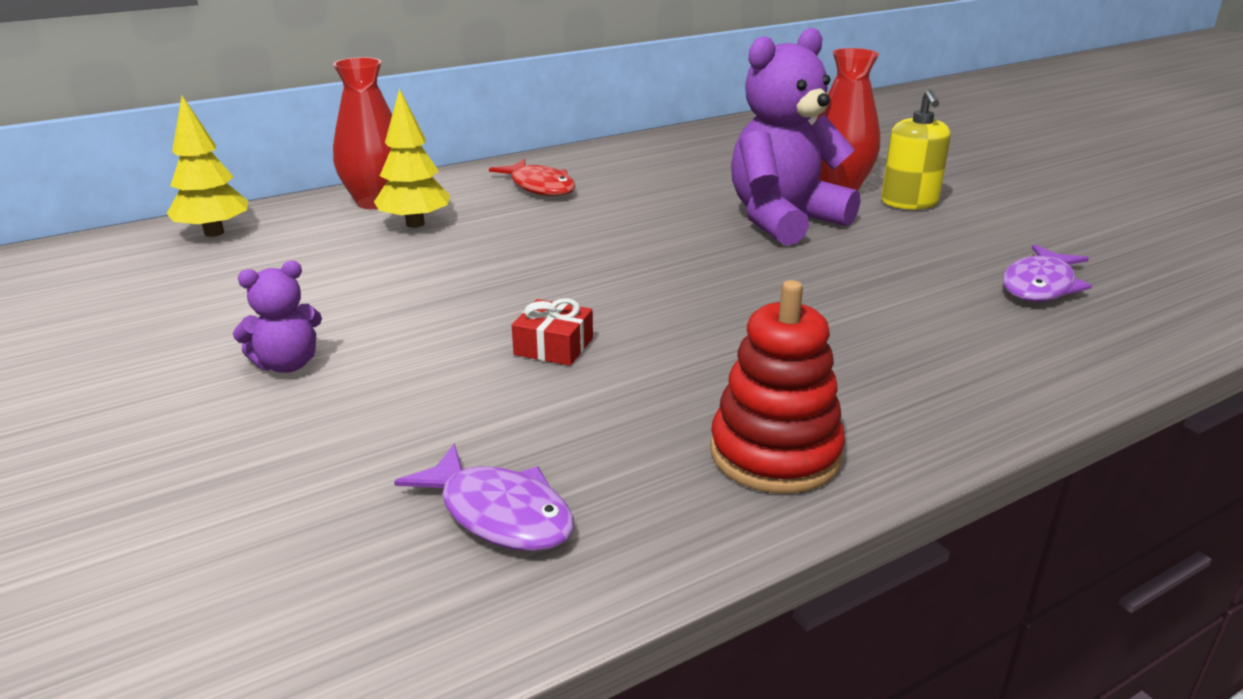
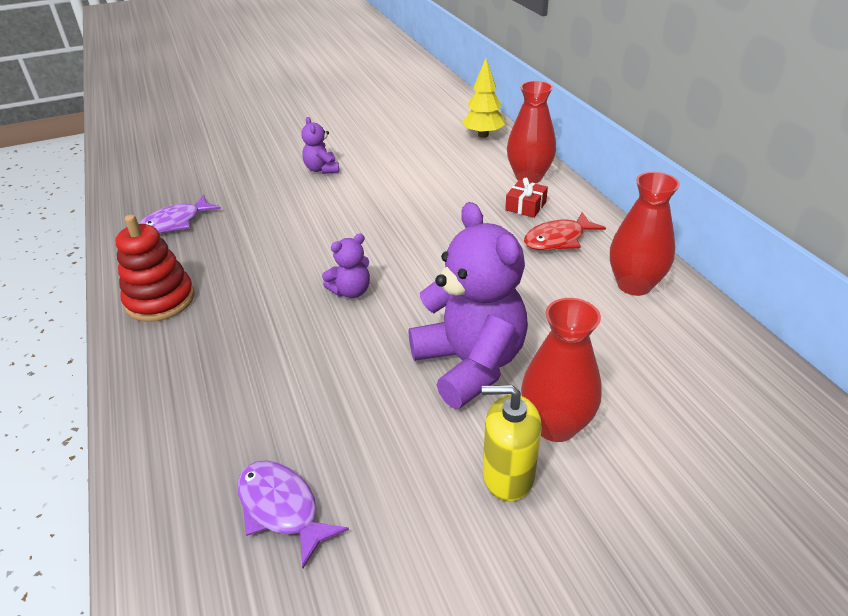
camera: 100 degrees right, 10 degrees up
yellow tree [374,88,450,228] -> none
red gift [512,298,593,366] -> red gift moved to [505,178,548,218]
none -> purple teddy bear [322,233,370,298]
none -> red vase [610,172,680,296]

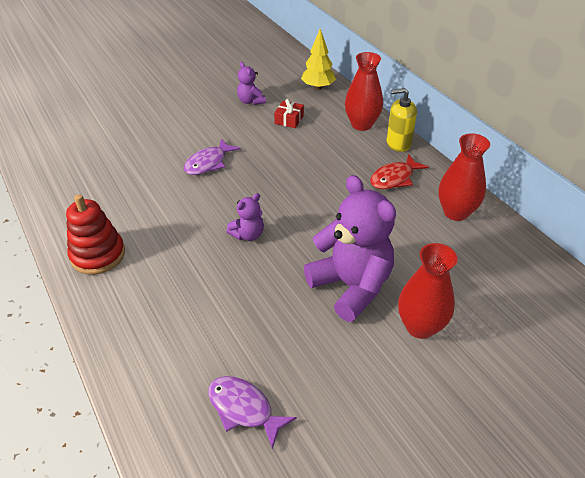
camera: 10 degrees left, 5 degrees up
purple fish [139,195,221,233] -> purple fish moved to [184,138,241,175]
purple teddy bear [301,117,339,174] -> purple teddy bear moved to [237,62,266,105]
yellow soap dispenser [482,385,542,501] -> yellow soap dispenser moved to [386,88,417,152]
red gift [505,178,548,218] -> red gift moved to [274,99,304,128]

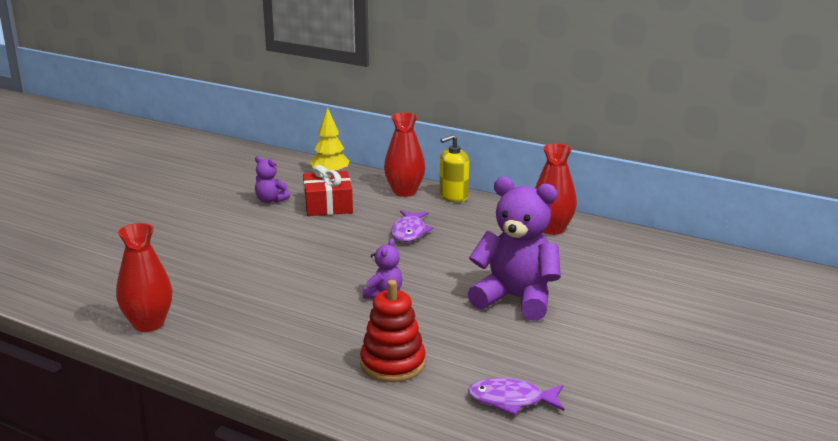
camera: 30 degrees left, 20 degrees down
red stacking toy [66,194,125,275] -> red stacking toy moved to [360,280,426,382]
purple fish [184,138,241,175] -> purple fish moved to [391,210,433,242]
red gift [274,99,304,128] -> red gift [303,165,353,216], size x1.75
red fish [370,155,429,189] -> none
red vase [398,243,457,339] -> red vase moved to [116,223,172,332]

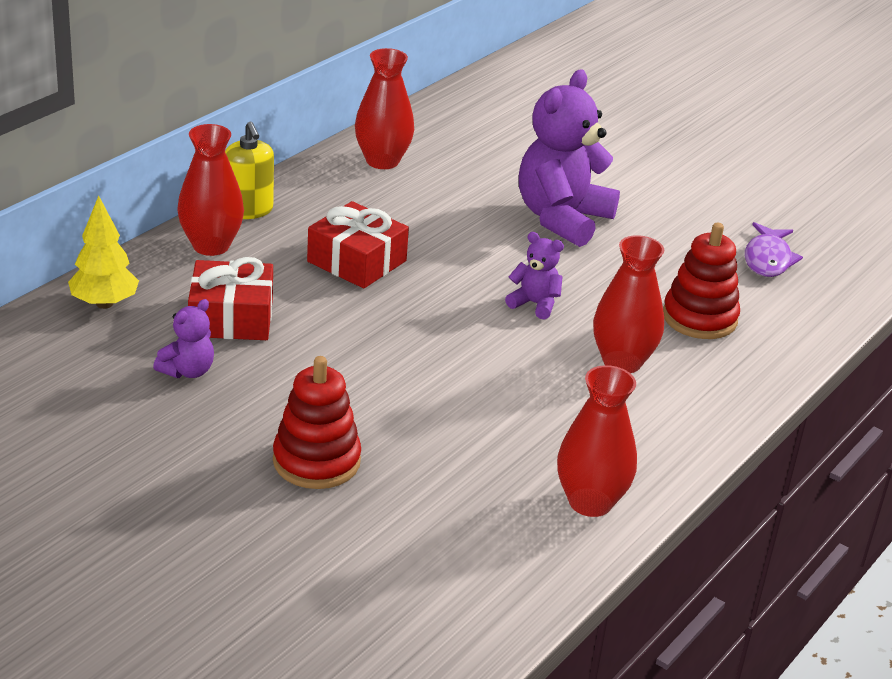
camera: 85 degrees left, 10 degrees up
purple fish [391,210,433,242] -> red gift [307,201,409,288]
none -> red stacking toy [273,356,361,489]
none -> red vase [593,235,664,373]

